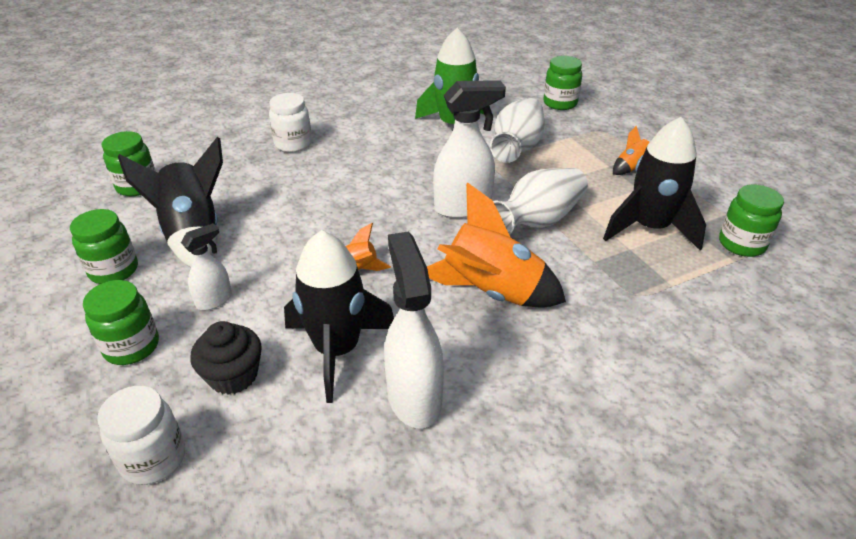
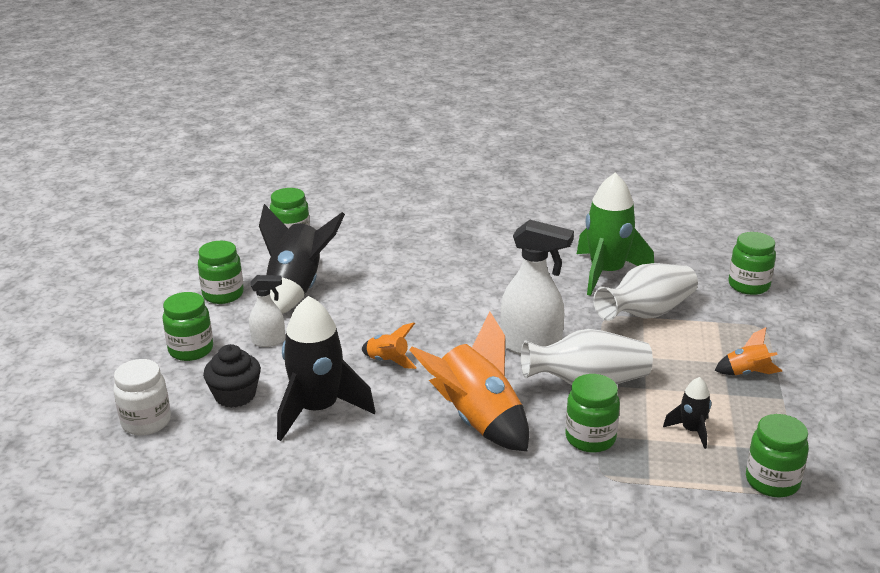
camera: 35 degrees right, 10 degrees down
white jar [269,93,312,153] -> none
white spray bottle [384,232,444,429] -> none
black rocket [603,117,706,251] -> black rocket [663,377,711,449], size x0.48
none -> green jar [566,374,620,453]

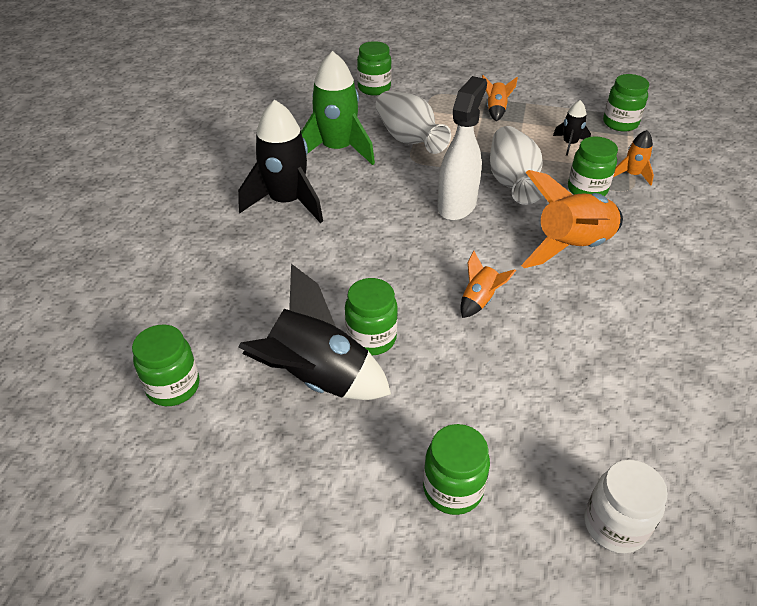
camera: 85 degrees left, 15 degrees up
green jar [198,241,244,304] -> green jar moved to [345,278,398,355]
black cupcake [203,344,261,408] -> none
white spray bottle [249,275,285,347] -> none
black rocket [277,296,375,441] -> black rocket moved to [238,100,323,223]
none -> orange rocket [613,130,654,186]

